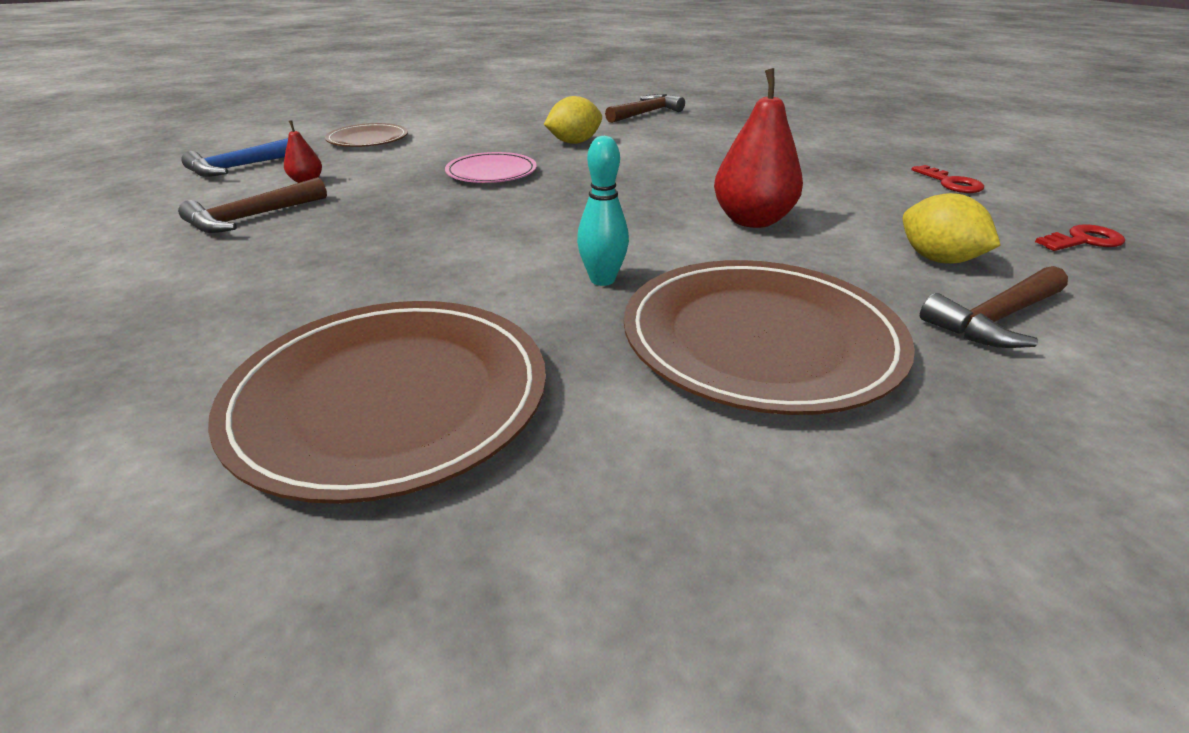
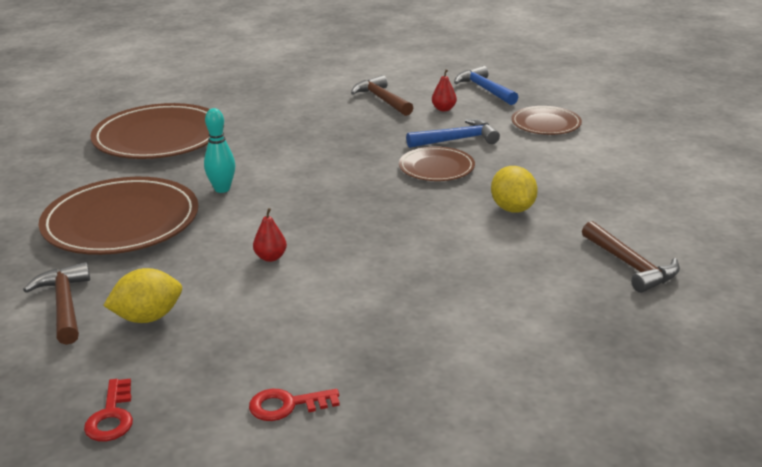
camera: 105 degrees right, 5 degrees down
pink plate [445,152,537,183] -> brown plate [399,147,475,181]
red pear [714,68,803,228] -> red pear [253,208,287,262], size x0.48
none -> blue hammer [406,119,500,148]

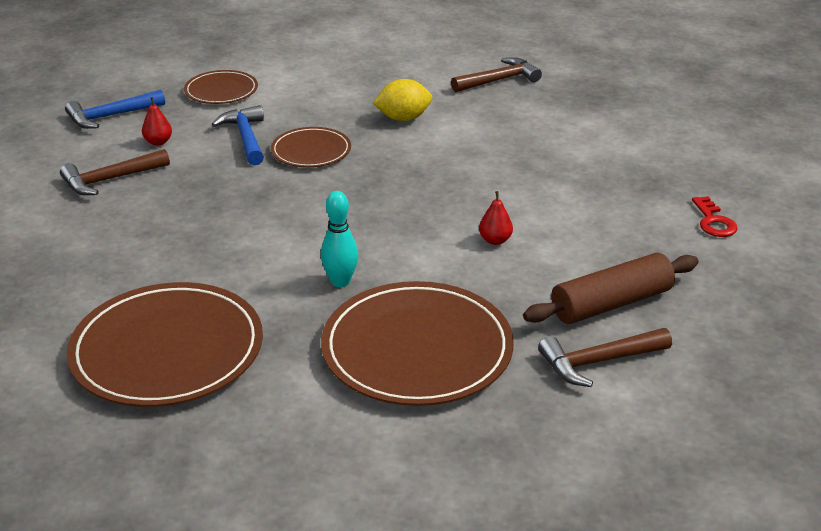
camera: 90 degrees left, 5 degrees up
red key [84,379,133,441] -> none
yellow lemon [103,268,182,323] -> brown rolling pin [523,253,699,324]

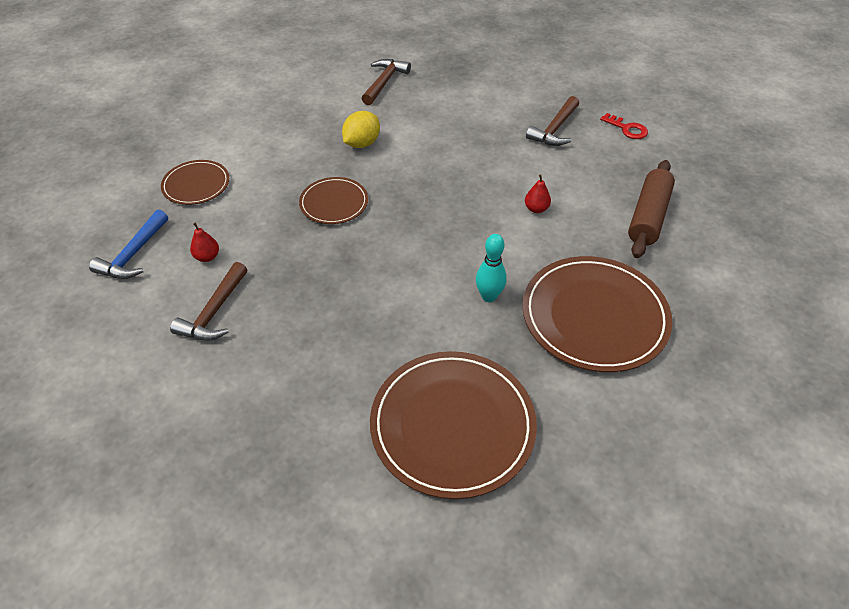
camera: 40 degrees left, 15 degrees up
blue hammer [212,105,264,166] -> none
brown hammer [538,328,672,387] -> brown hammer moved to [526,96,579,146]

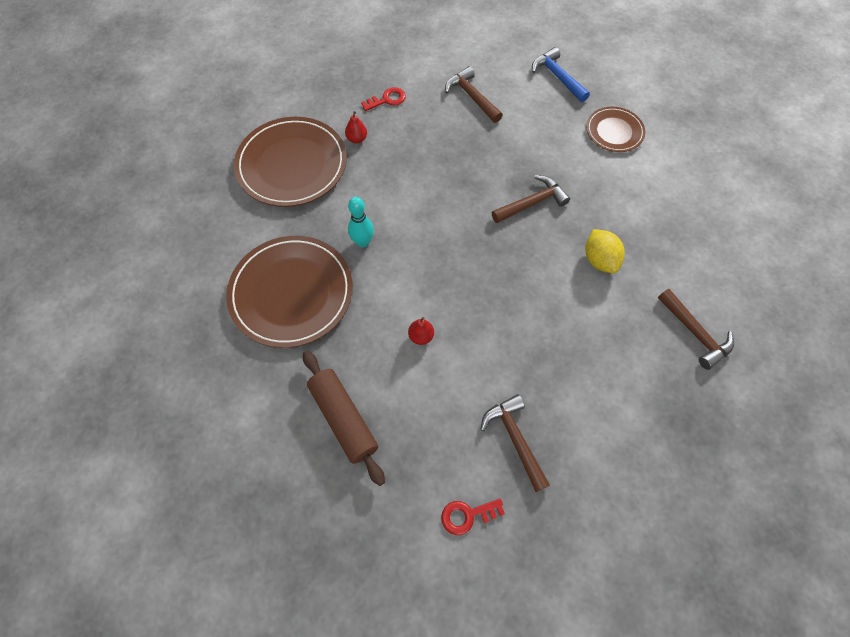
camera: 125 degrees right, 15 degrees up
red pear [190,223,219,262] -> red pear moved to [345,111,367,143]
brown plate [299,177,368,224] -> brown hammer [492,175,570,223]
none -> red key [361,87,406,111]

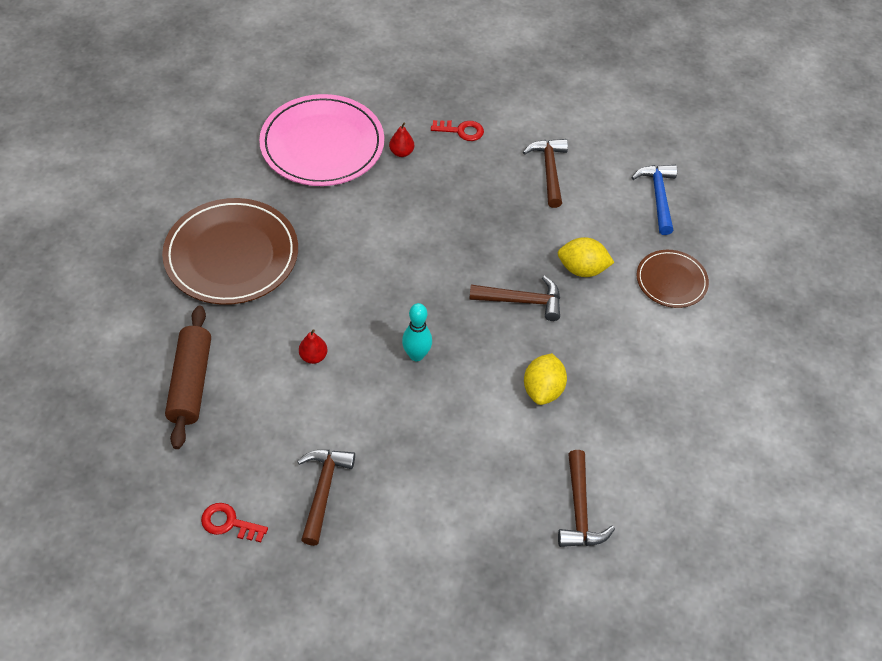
camera: 30 degrees right, 10 degrees down
brown plate [234,117,347,207] -> pink plate [259,94,384,186]
turquoise bowling pin [348,197,374,248] -> turquoise bowling pin moved to [402,303,432,361]
none -> yellow lemon [558,237,615,277]

